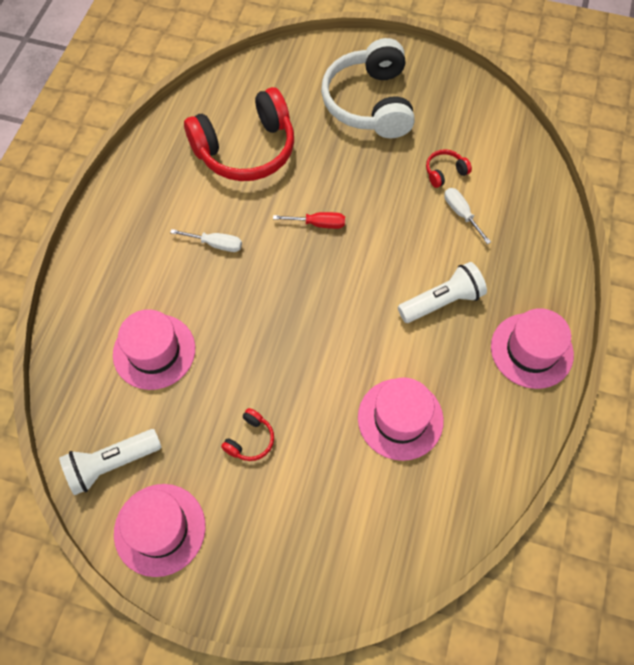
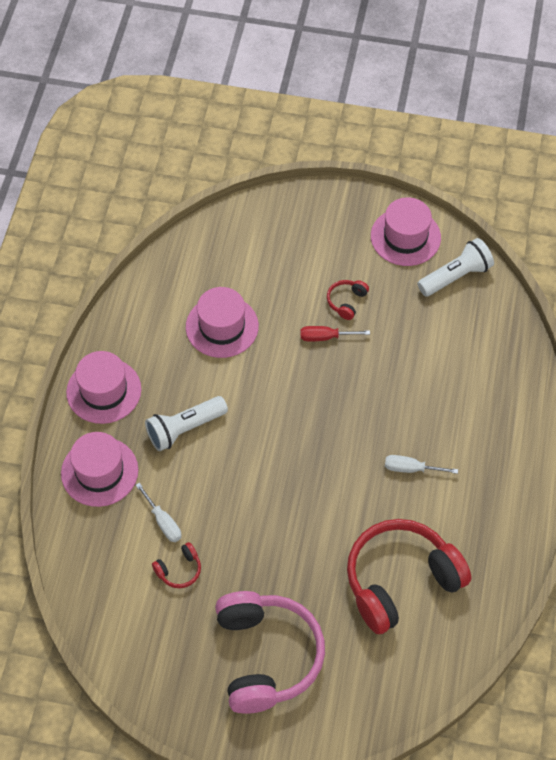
camera: 175 degrees right, 5 degrees down
pink hat [113,309,195,390] -> pink hat moved to [61,432,138,507]
red screwdriver [273,212,345,229] -> red screwdriver moved to [301,326,370,341]
white headphones [321,38,415,138] -> pink headphones [215,591,325,714]

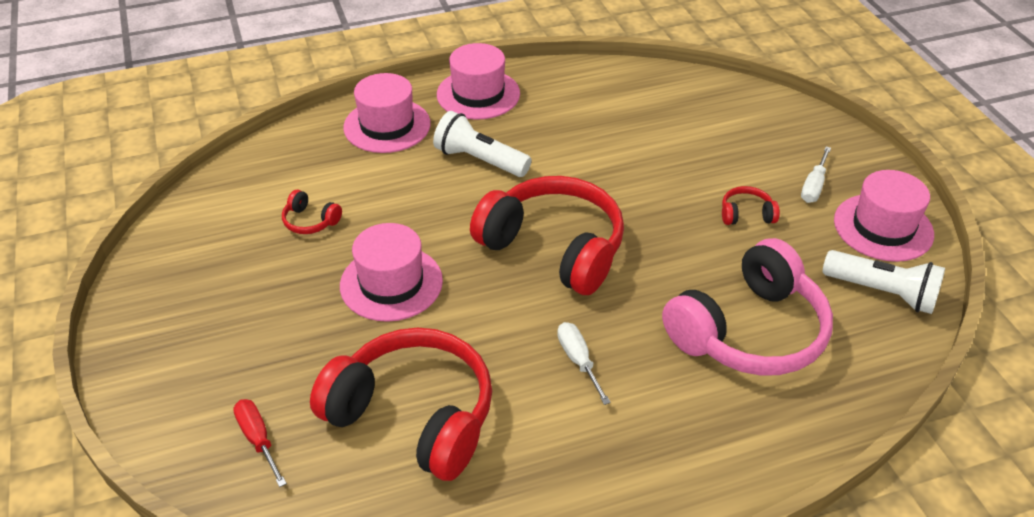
camera: 60 degrees right, 15 degrees down
white screwdriver [136,483,181,542] -> white screwdriver moved to [801,146,831,203]
pink hat [186,287,259,358] -> pink hat moved to [340,223,443,322]
pink headphones [215,591,325,714] -> pink headphones moved to [662,238,833,376]
red screwdriver [301,326,370,341] -> red screwdriver moved to [233,399,287,487]
none -> red headphones [470,176,624,295]

